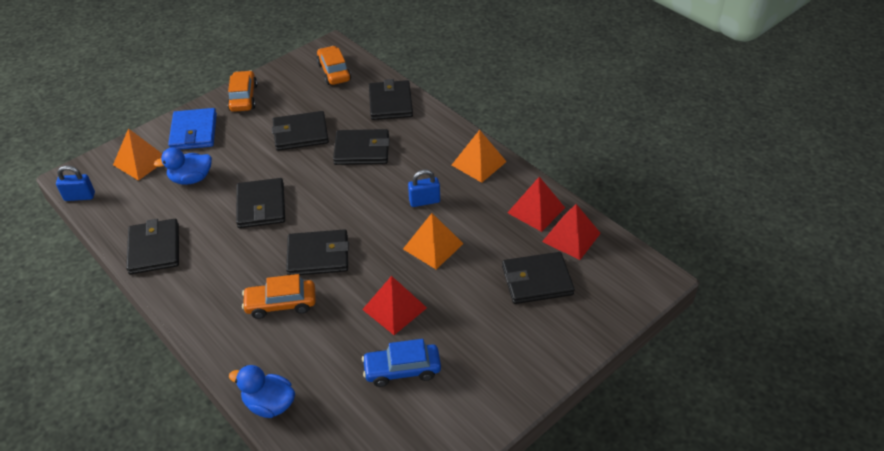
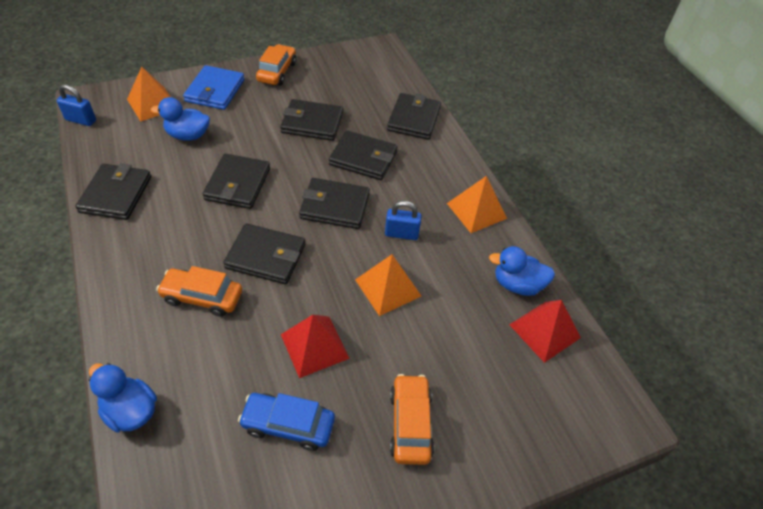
camera: 15 degrees right, 5 degrees up
orange car [316,46,351,85] -> orange car moved to [390,374,434,465]
black wallet [502,252,575,304] -> black wallet moved to [299,178,370,229]
red pyramid [507,177,565,232] -> blue duck [489,246,555,296]

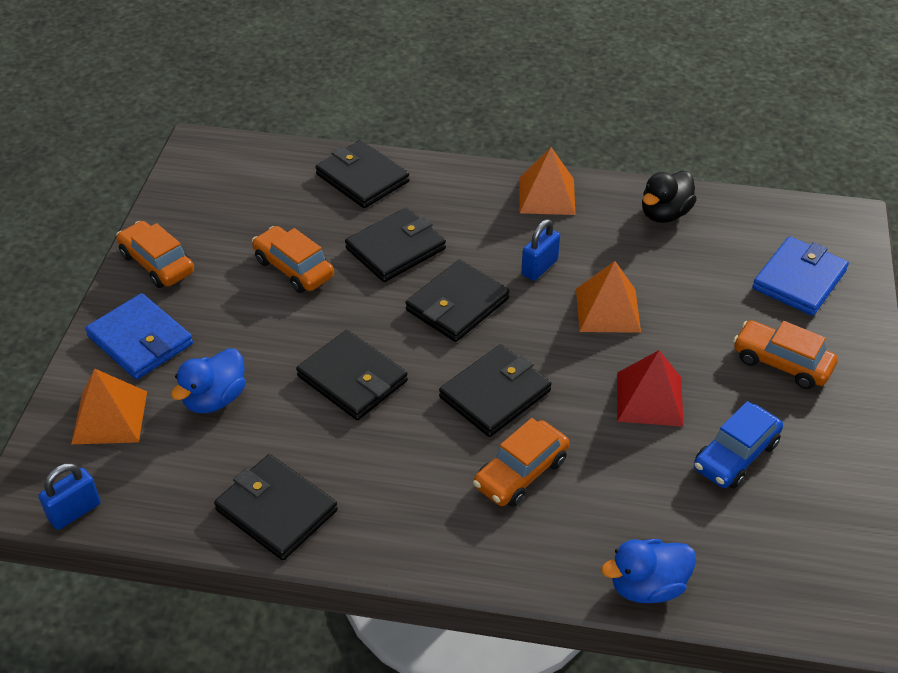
camera: 55 degrees left, 5 degrees down
black wallet [280,99,343,141] -> orange car [252,226,334,293]
blue duck [489,246,555,296] -> black duck [642,171,697,223]
red pyramid [509,300,581,363] -> none
none -> blue wallet [752,236,849,316]

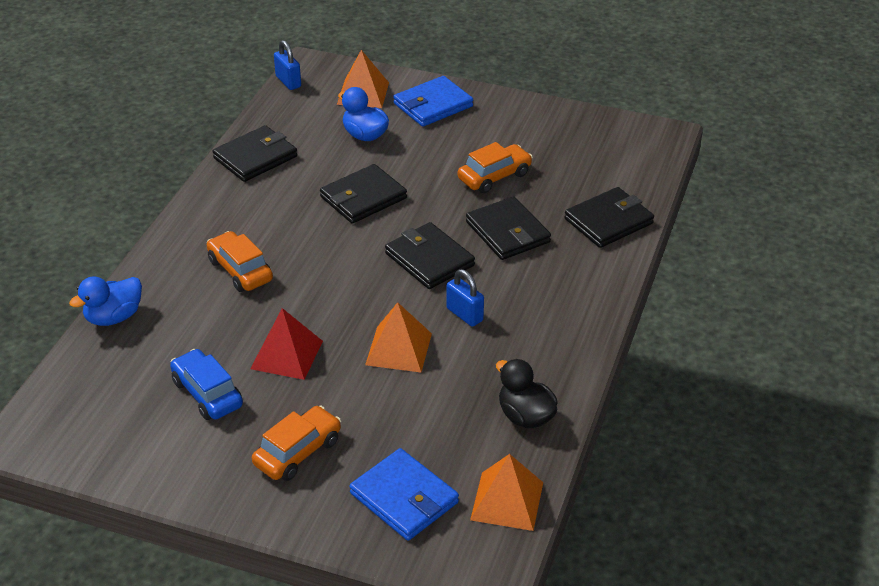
camera: 100 degrees right, 5 degrees down
orange car [116,221,194,288] -> none
black wallet [439,345,552,437] -> none
orange pyramid [519,147,575,215] -> orange pyramid moved to [470,454,543,531]
blue duck [601,539,696,603] -> blue duck turned 120 degrees counterclockwise [69,276,142,326]

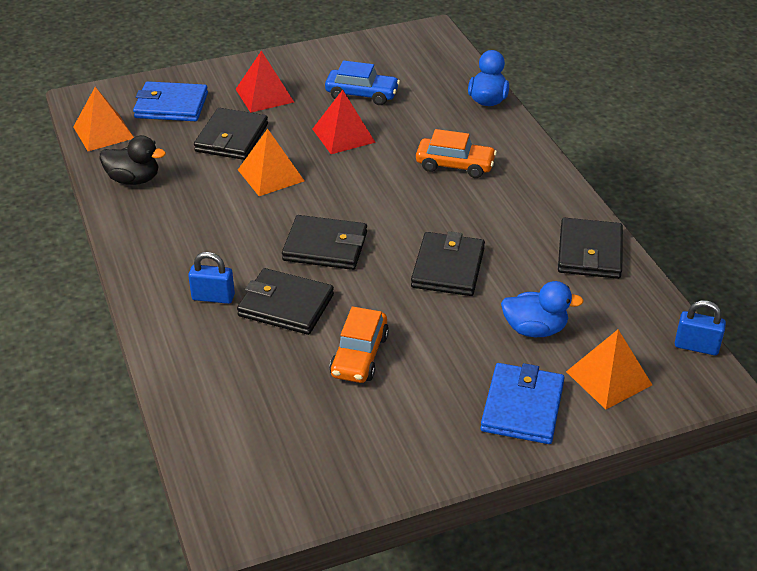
camera: 140 degrees right, 0 degrees up
orange car [252,406,341,481] -> red pyramid [236,51,294,113]
blue padlock [446,269,484,327] -> blue padlock moved to [188,252,235,304]
black wallet [564,187,654,248] -> black wallet moved to [194,108,268,160]

